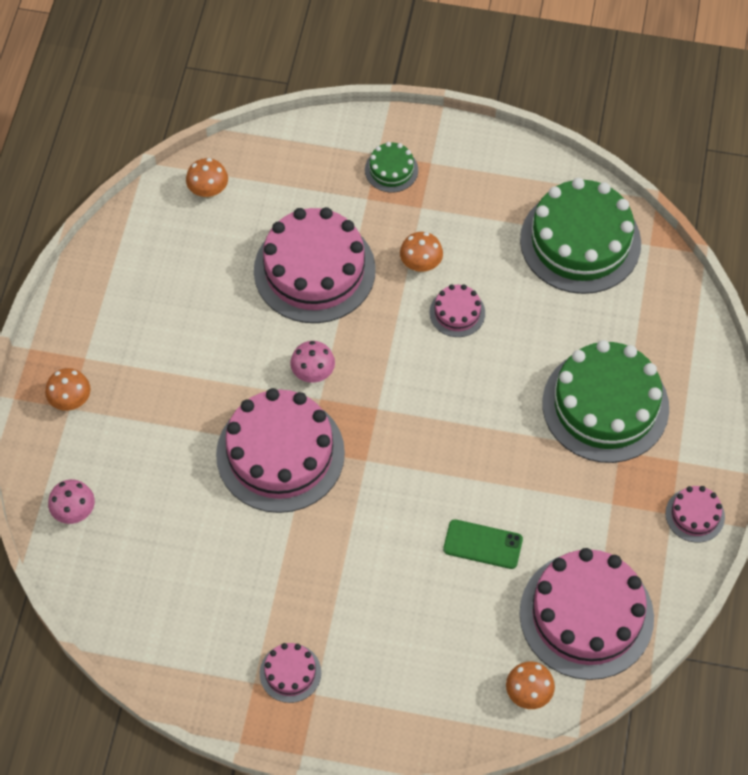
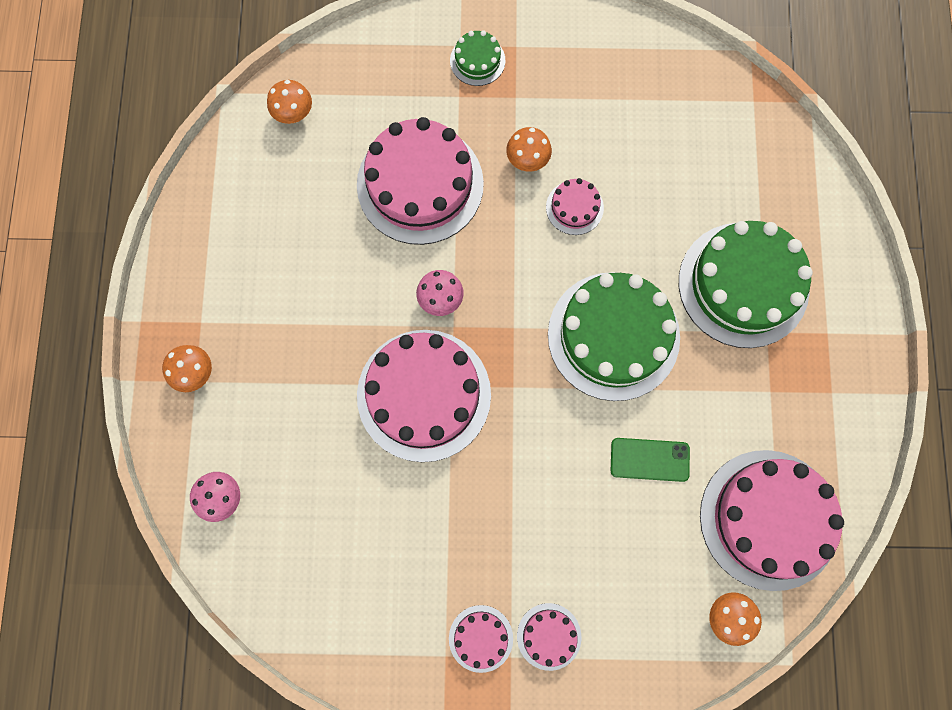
camera: 10 degrees left, 15 degrees up
green cake [520,178,641,294] -> green cake moved to [548,272,680,401]
pink cake [665,486,725,543] -> pink cake moved to [517,603,581,671]

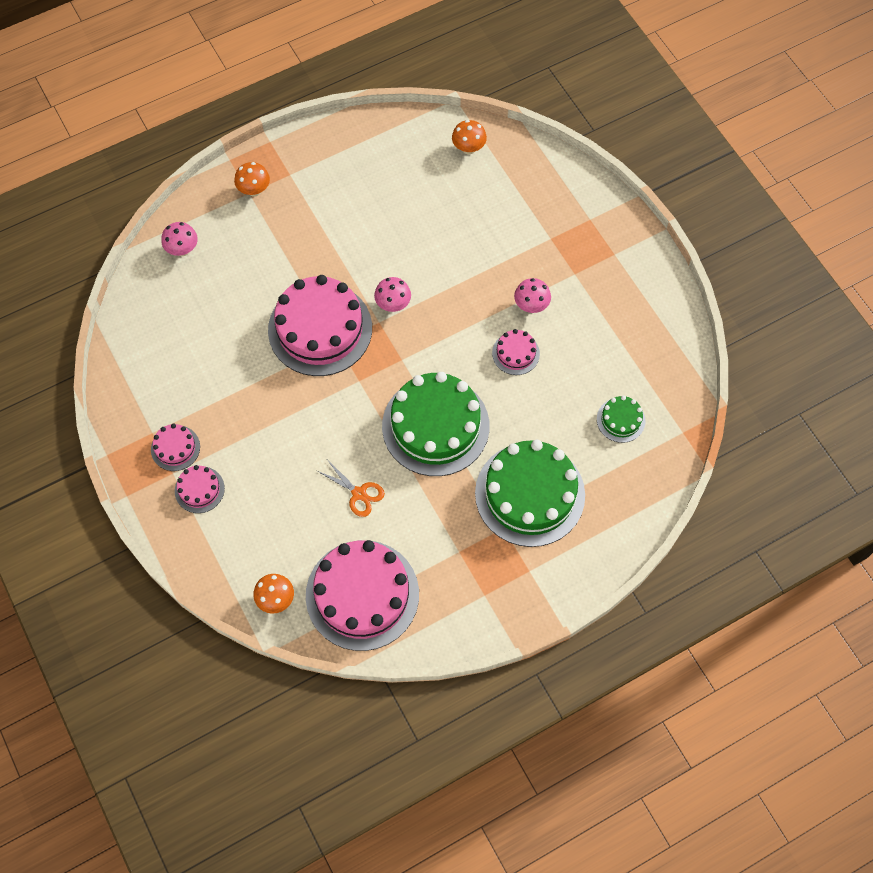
camera: 60 degrees right, 10 degrees down
pink cake [357,117,484,245] -> none
green cake [450,30,505,86] -> green cake moved to [597,396,646,443]
orange mushroom [506,127,552,172] -> pink mushroom [514,278,551,313]
green phone [611,438,690,482] -> orange scissors [318,461,385,517]

